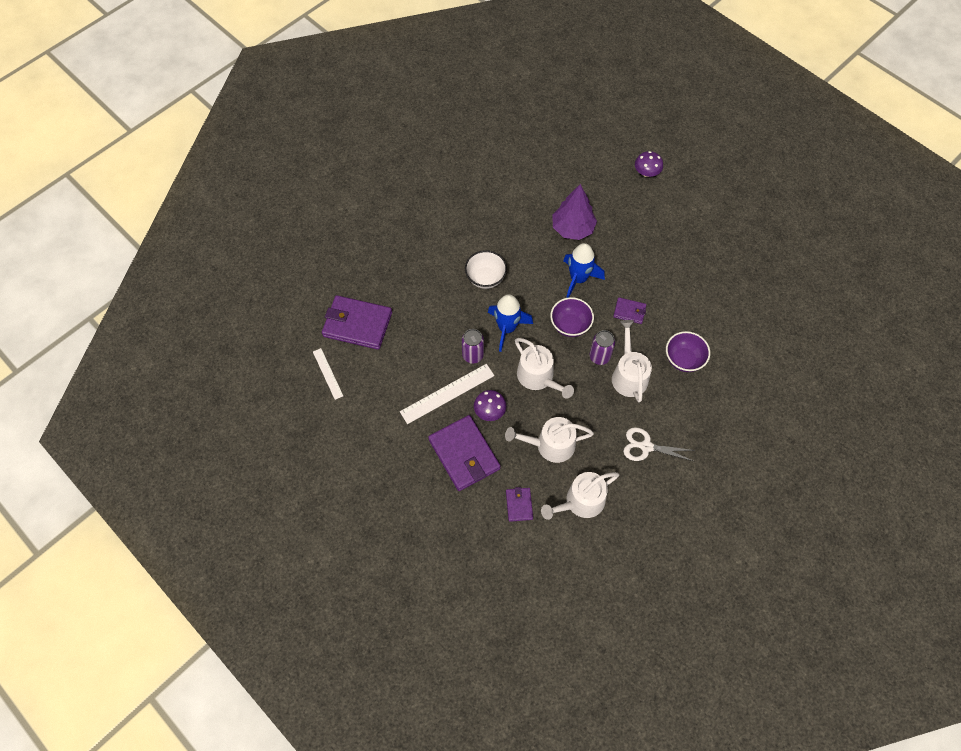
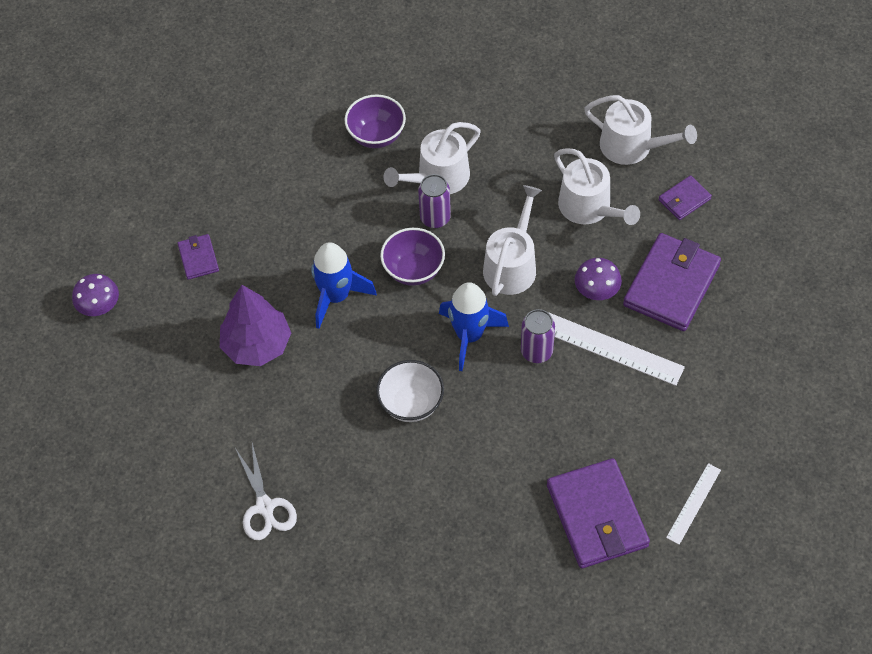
camera: 120 degrees left, 5 degrees down
purple wallet [613,297,646,324] -> purple wallet moved to [177,234,219,280]
white scissors [623,427,696,462] -> white scissors moved to [235,443,297,540]

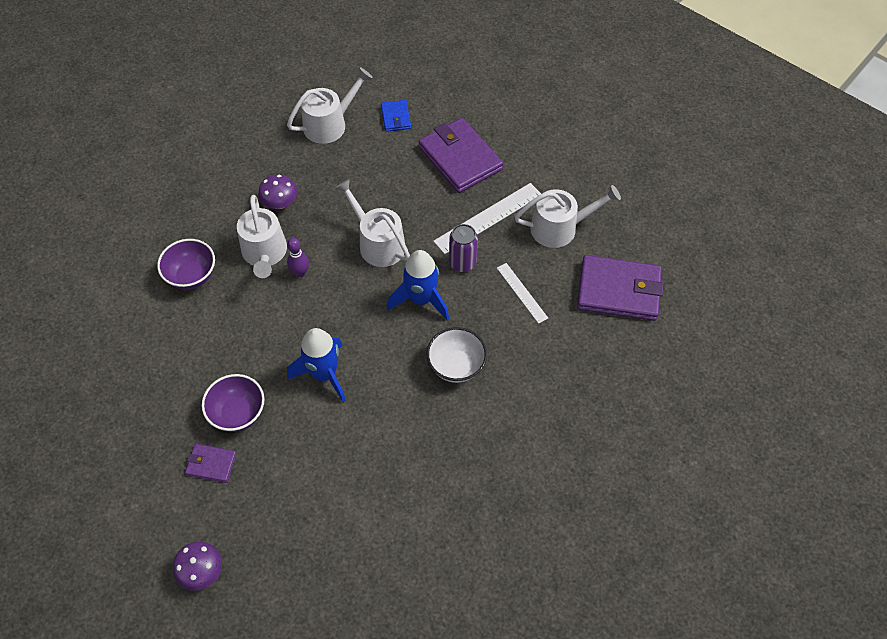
camera: 65 degrees left, 0 degrees up
purple tree [220,285,291,366] -> none
white scissors [235,443,297,540] -> none
purple bowl [380,228,445,286] -> purple bowl moved to [202,374,264,432]
purple can [418,174,451,228] -> purple bowling pin [287,238,309,277]
white watering can [554,148,640,225] -> white watering can moved to [515,185,621,248]
purple mushroom [575,258,622,300] -> purple mushroom moved to [258,174,298,209]
purple wallet [659,175,712,220] -> blue wallet [381,100,411,132]
white ruler [666,463,721,545] -> white ruler moved to [497,263,548,324]

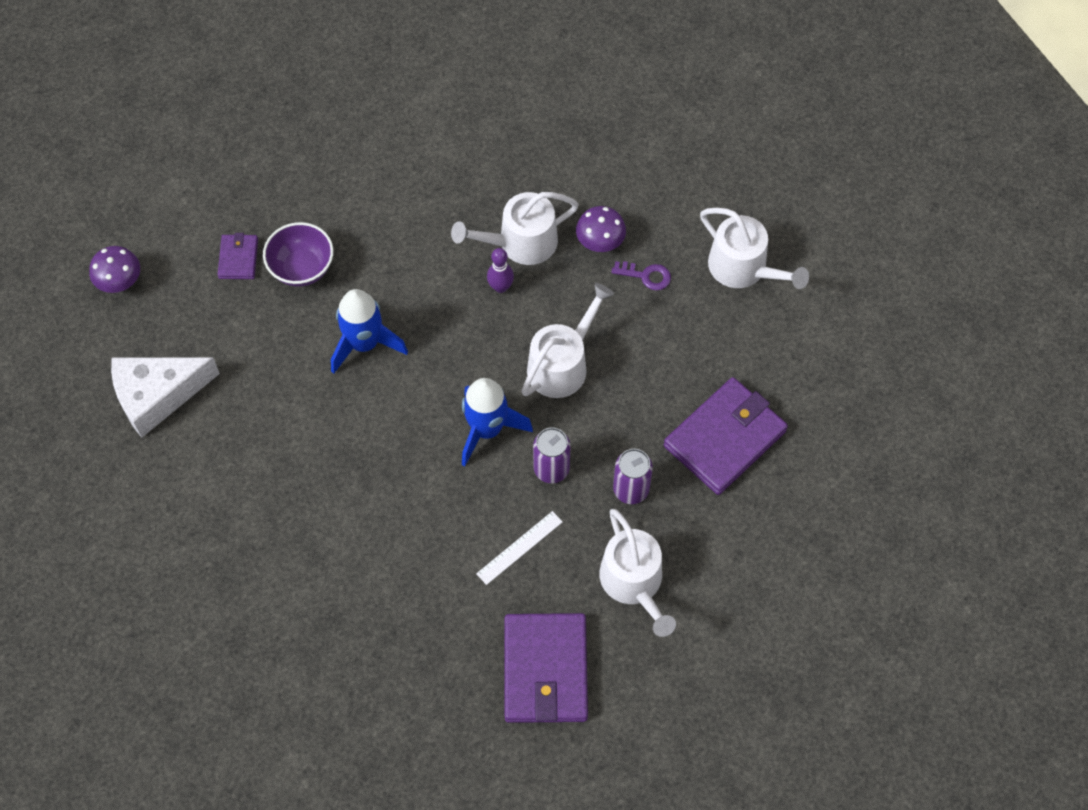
camera: 80 degrees right, 5 degrees up
purple bowl [157,239,215,290] -> none
blue wallet [381,100,411,132] -> none
white bowl [427,327,487,383] -> none
white ruler [433,183,541,254] -> purple can [613,449,653,504]
none -> white cheese [111,357,220,437]
none -> purple key [611,261,671,290]

